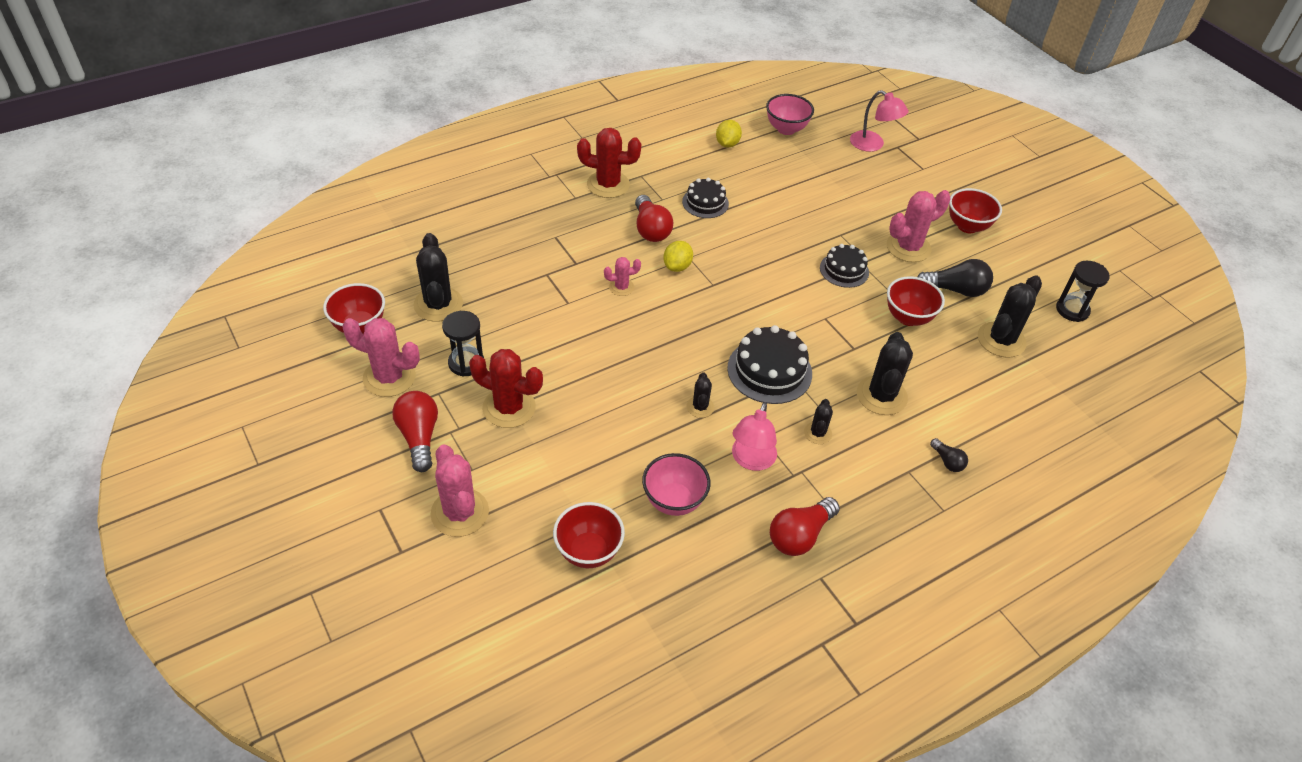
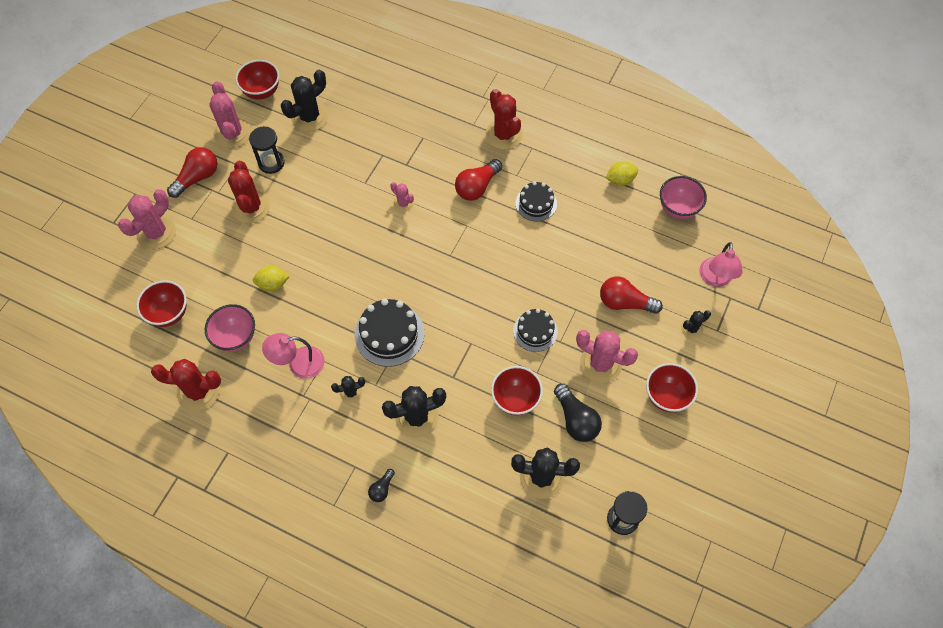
camera: 60 degrees right, 15 degrees up
yellow lemon [663,241,693,272] -> yellow lemon moved to [253,266,290,291]
black cactus [686,372,714,418] -> black cactus moved to [681,310,711,339]
red light bulb [770,497,840,556] -> red light bulb moved to [600,277,663,314]
none -> red cactus [151,359,221,411]

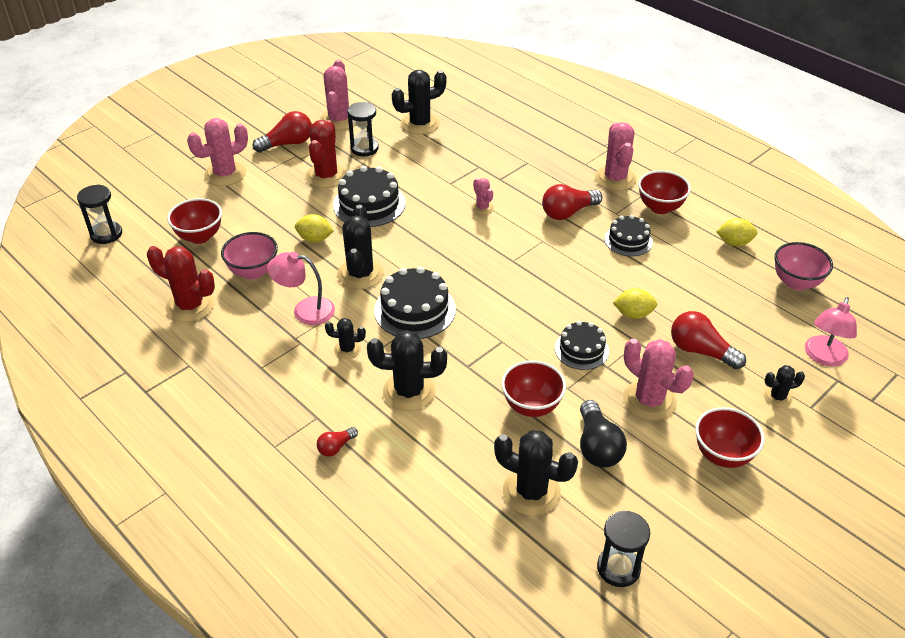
camera: 20 degrees right, 20 degrees down
red bowl [235,60,279,100] -> red bowl moved to [638,170,691,214]
black light bulb [368,469,395,502] -> red light bulb [317,427,358,457]
red cactus [485,89,523,150] -> pink cactus [595,122,637,191]
none -> black hourglass [77,184,122,244]
none -> black cake [333,166,406,227]
none -> black cactus [337,205,384,289]
none -> yellow lemon [613,288,657,319]

